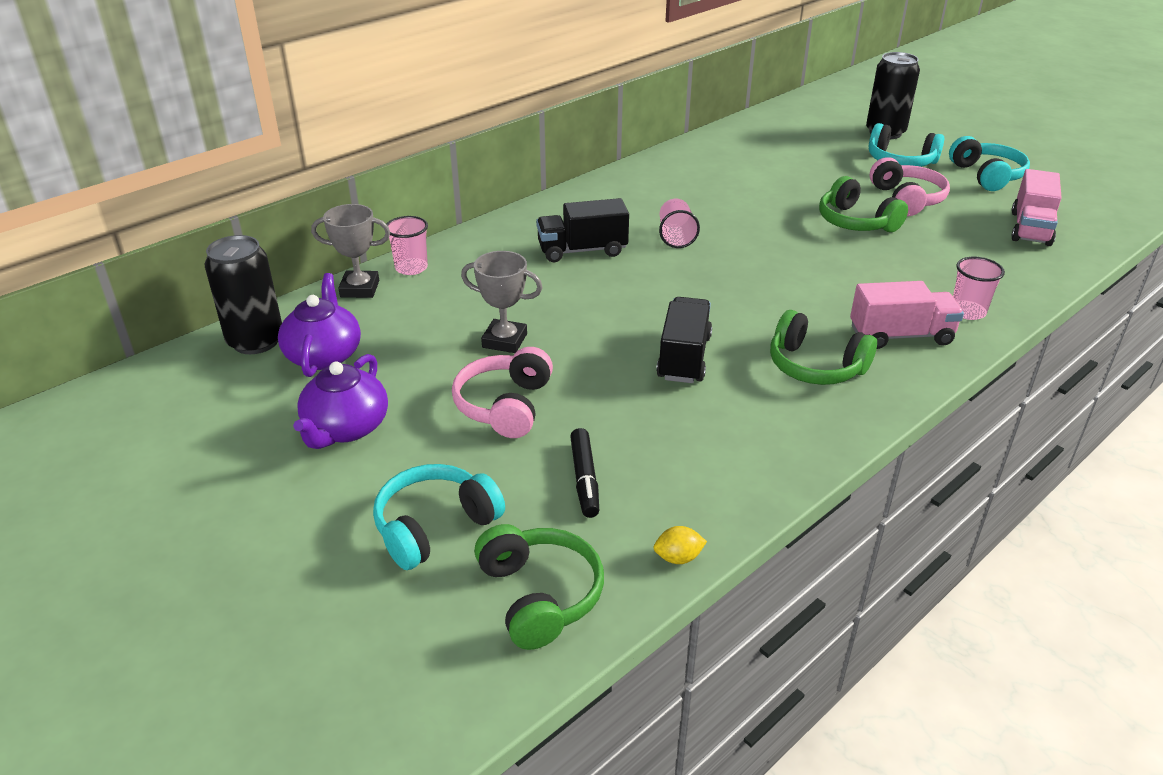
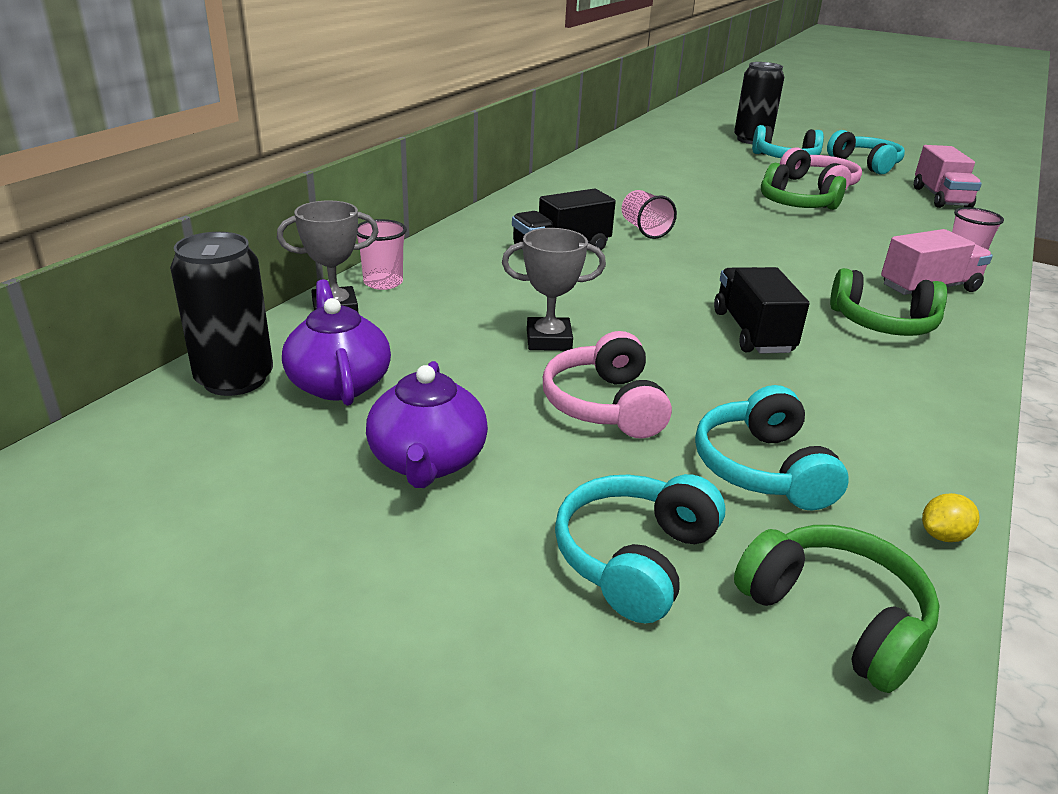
camera: 20 degrees left, 5 degrees down
black marker [570,428,599,518] -> turquoise headphones [695,385,849,511]

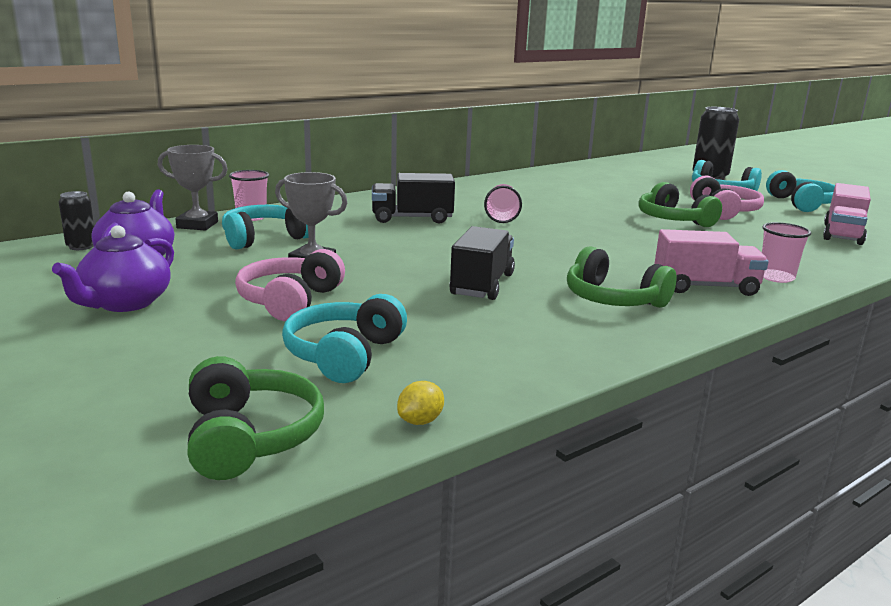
camera: 25 degrees right, 10 degrees down
black can [170,232,273,396] -> black can [59,191,94,250], size x0.53
turquoise headphones [555,474,725,623] -> turquoise headphones moved to [222,205,309,250]
yellow lemon [922,493,980,542] -> yellow lemon turned 45 degrees counterclockwise [397,381,444,425]

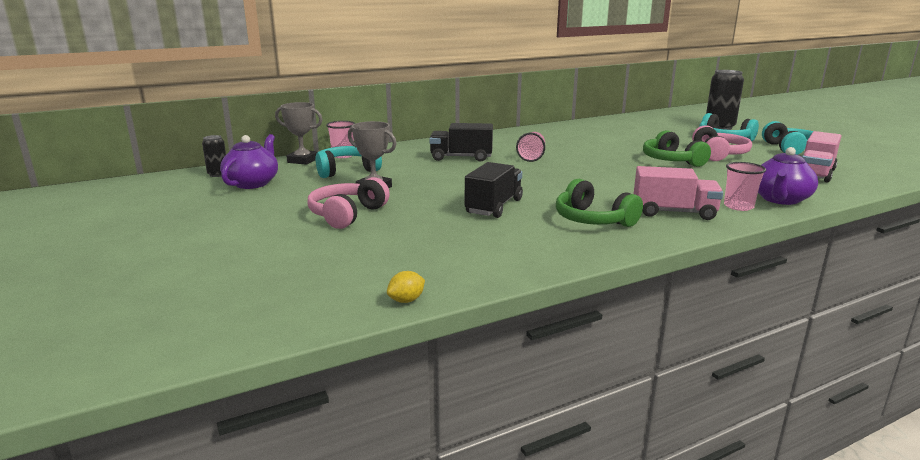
camera: 10 degrees right, 0 degrees up
purple teapot [52,225,174,312] -> purple teapot moved to [758,147,818,205]
green headphones [187,356,324,480] -> none
turquoise headphones [282,294,407,383] -> none

